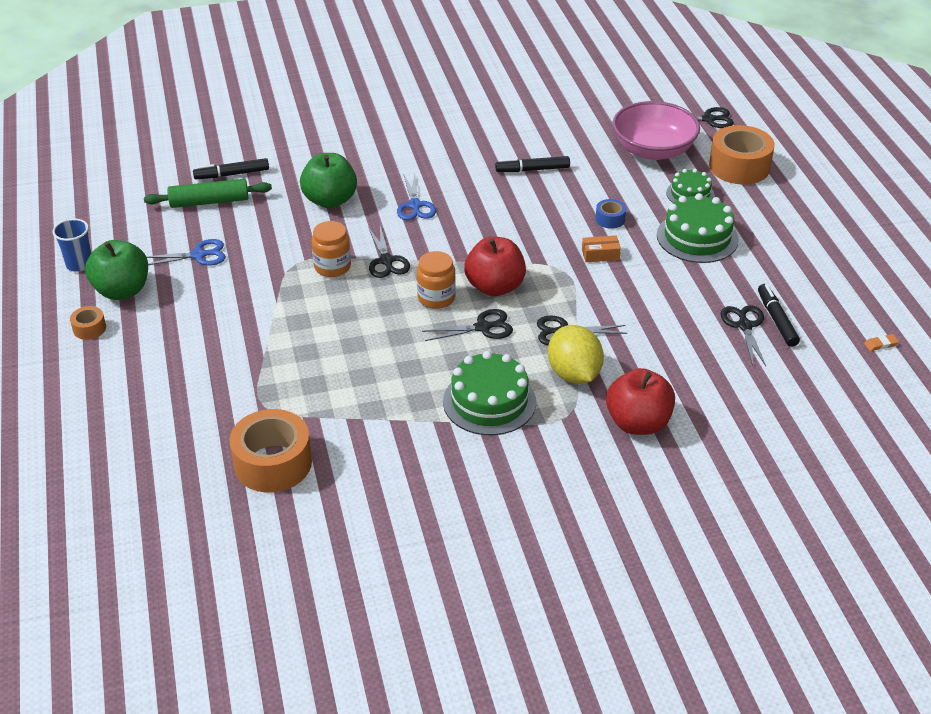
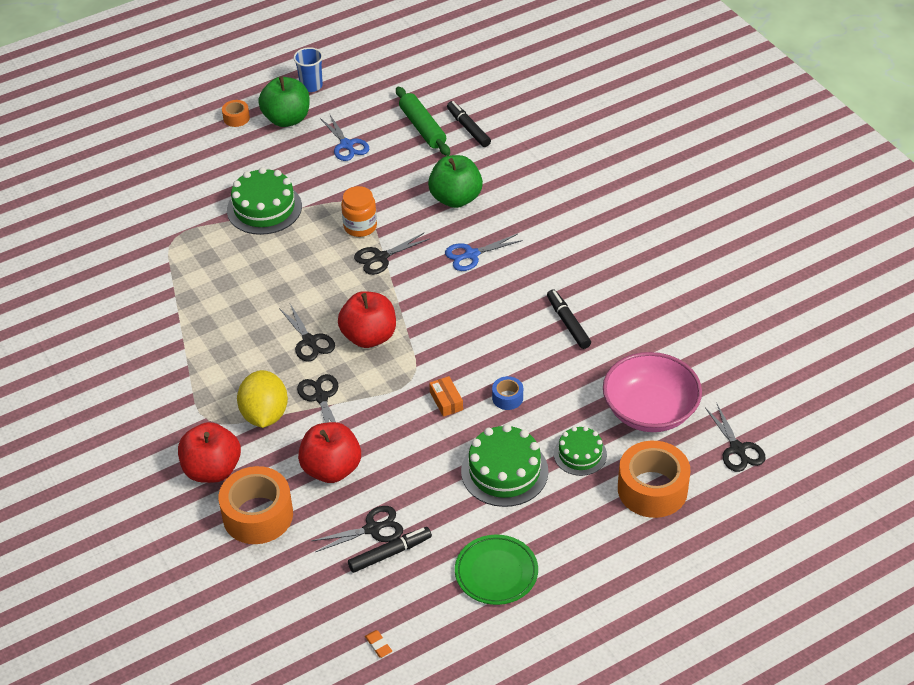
camera: 75 degrees right, 5 degrees up
orange tape [230,409,312,493] -> orange tape moved to [219,466,293,544]
orange jar [417,251,456,309] -> none
green cake [443,351,536,435] -> green cake moved to [227,167,302,235]
yellow lemon [548,325,604,384] -> yellow lemon turned 60 degrees counterclockwise [237,370,288,428]
none -> red apple [298,422,361,483]
none -> green plate [455,535,538,605]

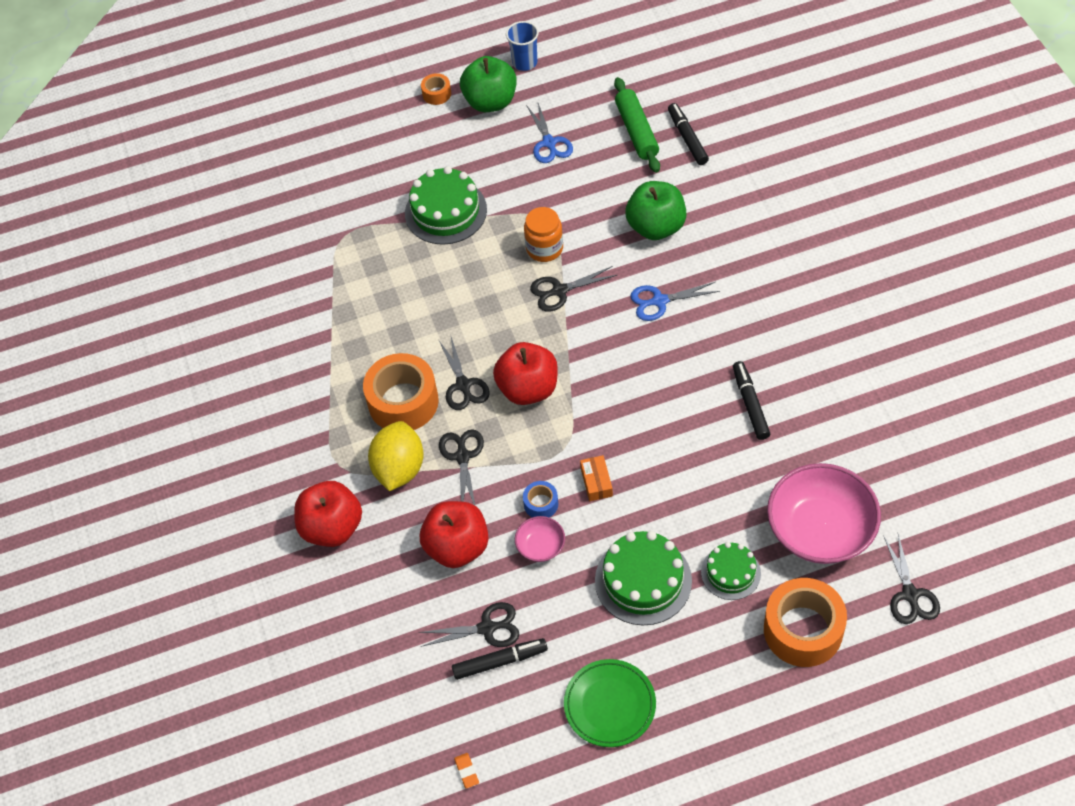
camera: 15 degrees right, 10 degrees up
orange tape [219,466,293,544] -> orange tape moved to [363,353,439,430]
blue tape [492,376,523,410] -> blue tape moved to [523,481,558,517]
none -> pink bowl [515,516,565,562]

